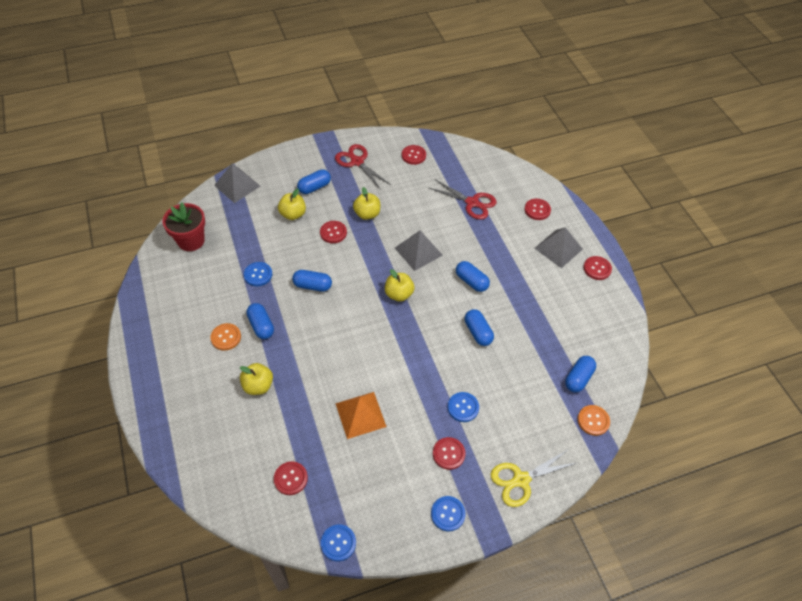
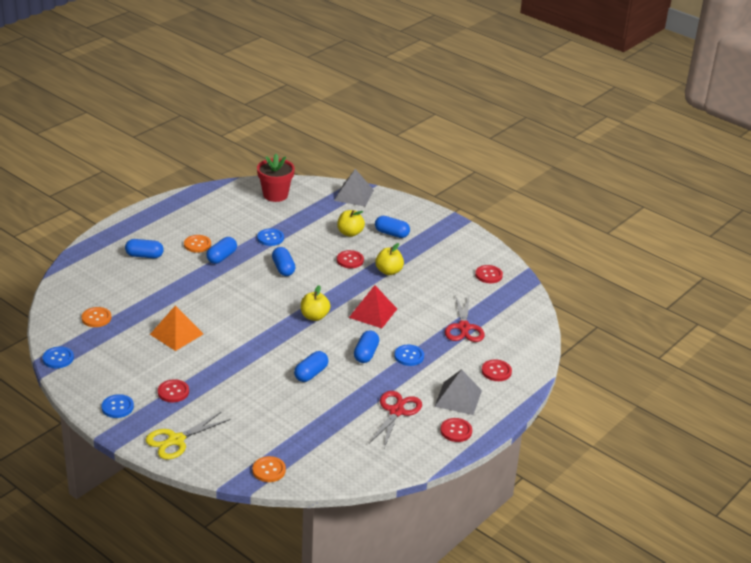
camera: 60 degrees right, 20 degrees down
yellow apple [240,363,273,395] -> none
red button [274,461,308,495] -> orange button [82,307,111,327]
red scissors [335,144,391,190] -> red scissors moved to [369,391,422,448]
grey pyramid [395,230,443,271] -> red pyramid [349,285,397,328]
blue button [448,392,479,422] -> blue button moved to [394,345,424,366]
yellow scissors [491,449,576,507] -> yellow scissors turned 75 degrees counterclockwise [145,411,230,460]
blue capsule [565,356,596,392] -> blue capsule moved to [125,239,164,258]

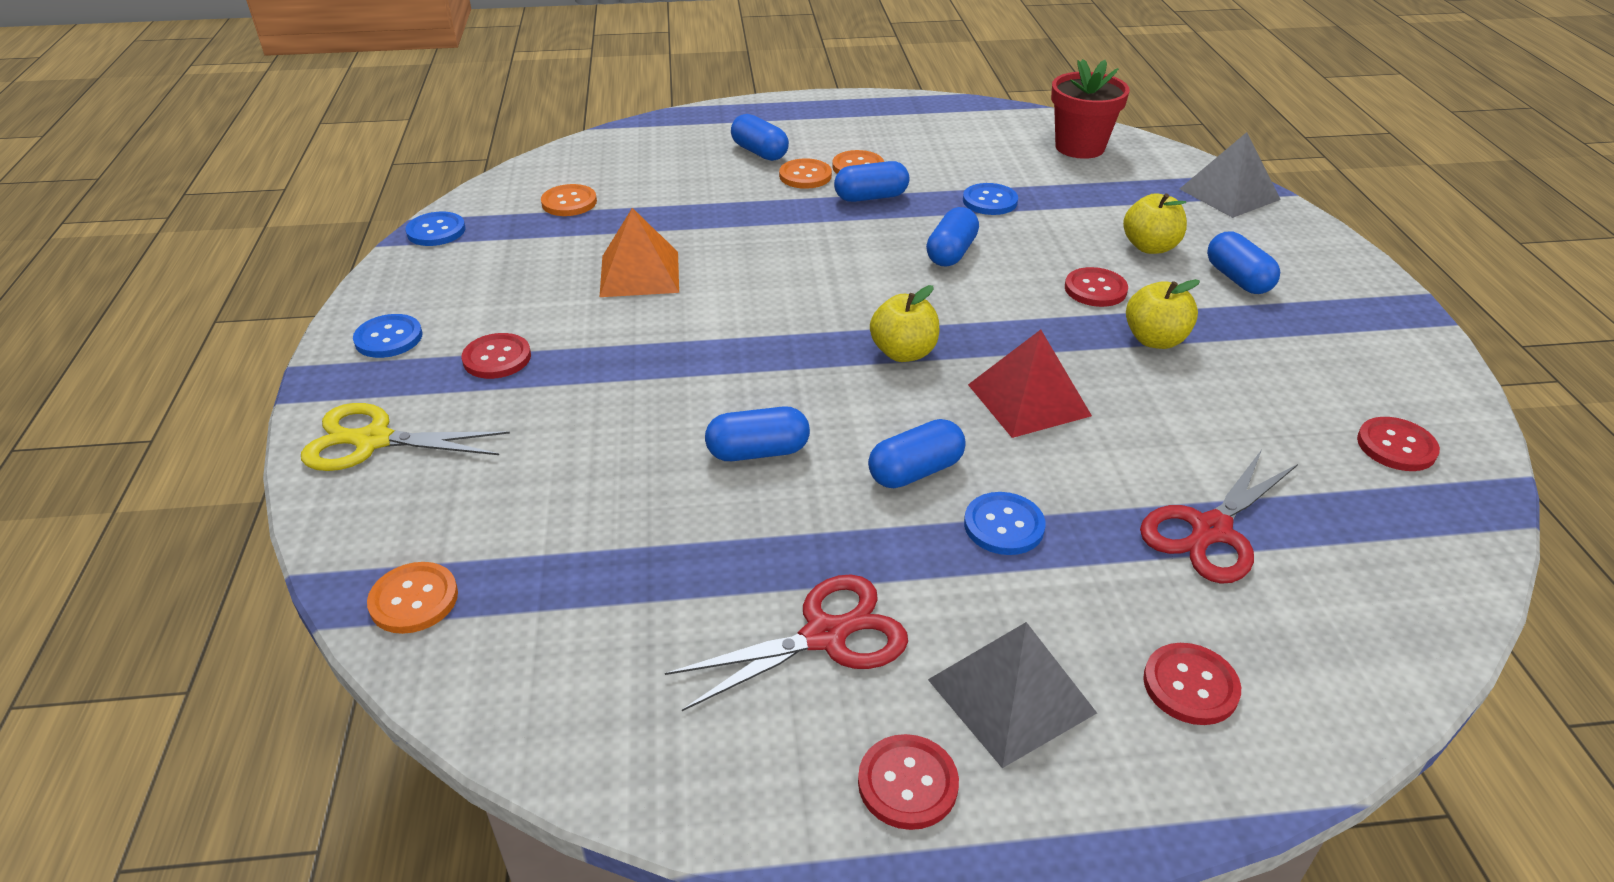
camera: 45 degrees right, 5 degrees up
none -> orange button [779,158,832,189]

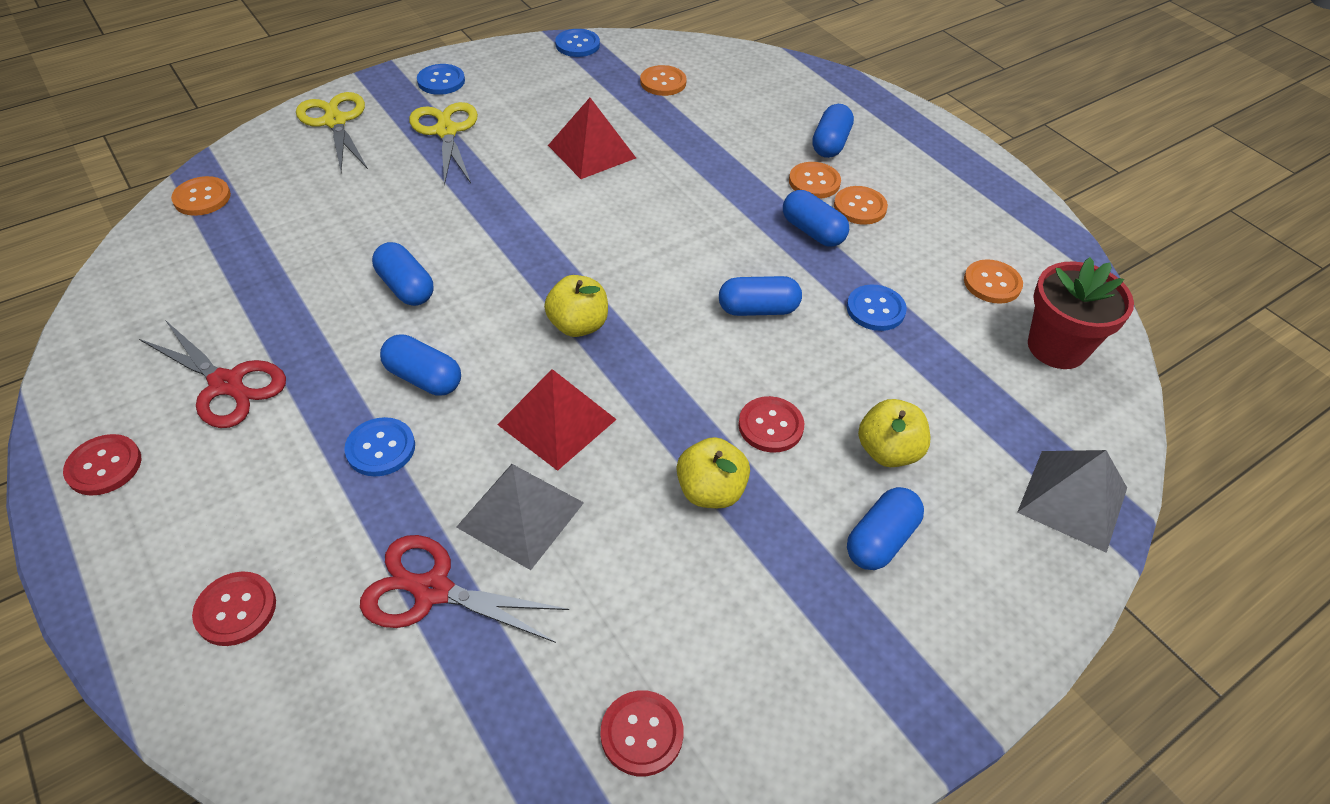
camera: 60 degrees right, 10 degrees up
red button [462,333,531,379] -> yellow scissors [409,102,478,186]
orange pyramid [600,208,679,297] -> red pyramid [548,98,636,179]
grey pyramid [928,622,1097,768] -> grey pyramid moved to [456,464,584,570]
none -> orange button [964,259,1023,304]

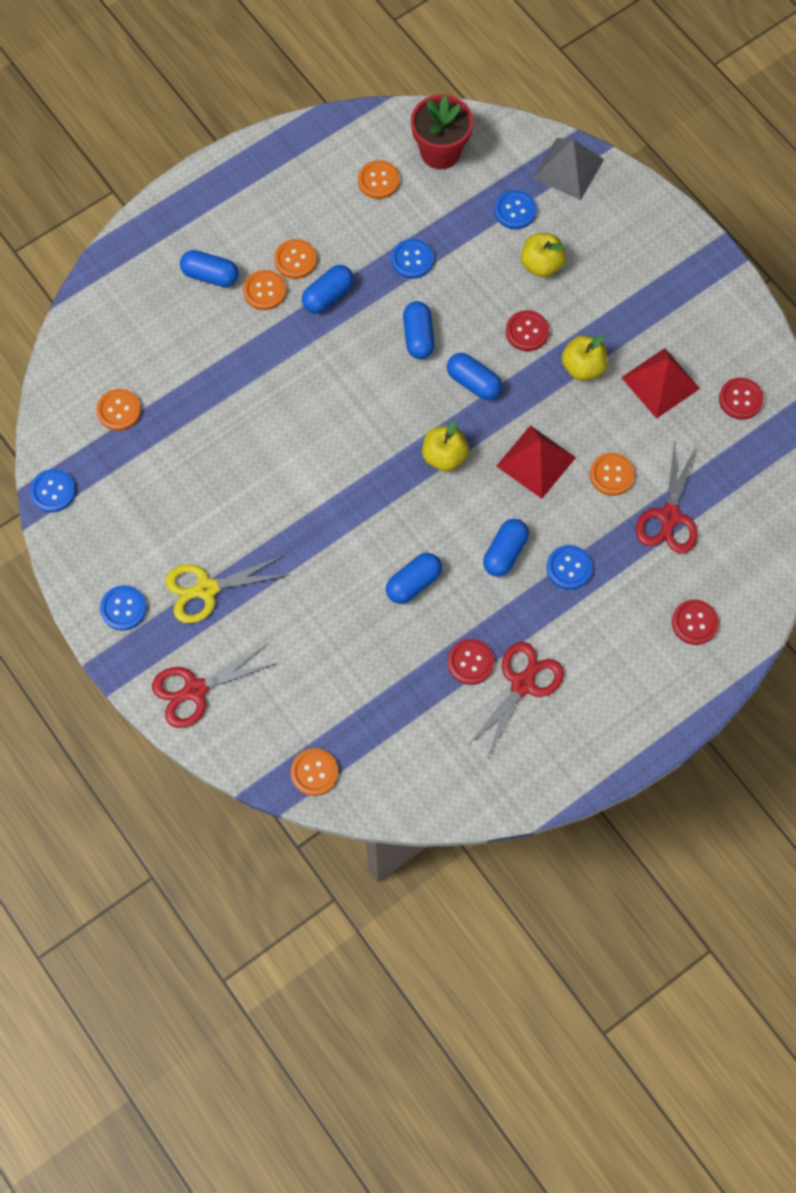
camera: 90 degrees left, 20 degrees up
red button [63,434,141,496] -> red button moved to [448,639,494,685]
yellow scissors [296,92,368,172] -> red scissors [152,644,277,728]
grey pyramid [456,464,584,570] -> orange button [590,453,635,496]
red pyramid [548,98,636,179] -> red pyramid moved to [621,348,700,419]
blue capsule [847,487,924,570] -> blue capsule moved to [447,353,502,400]
none -> blue button [494,190,537,229]

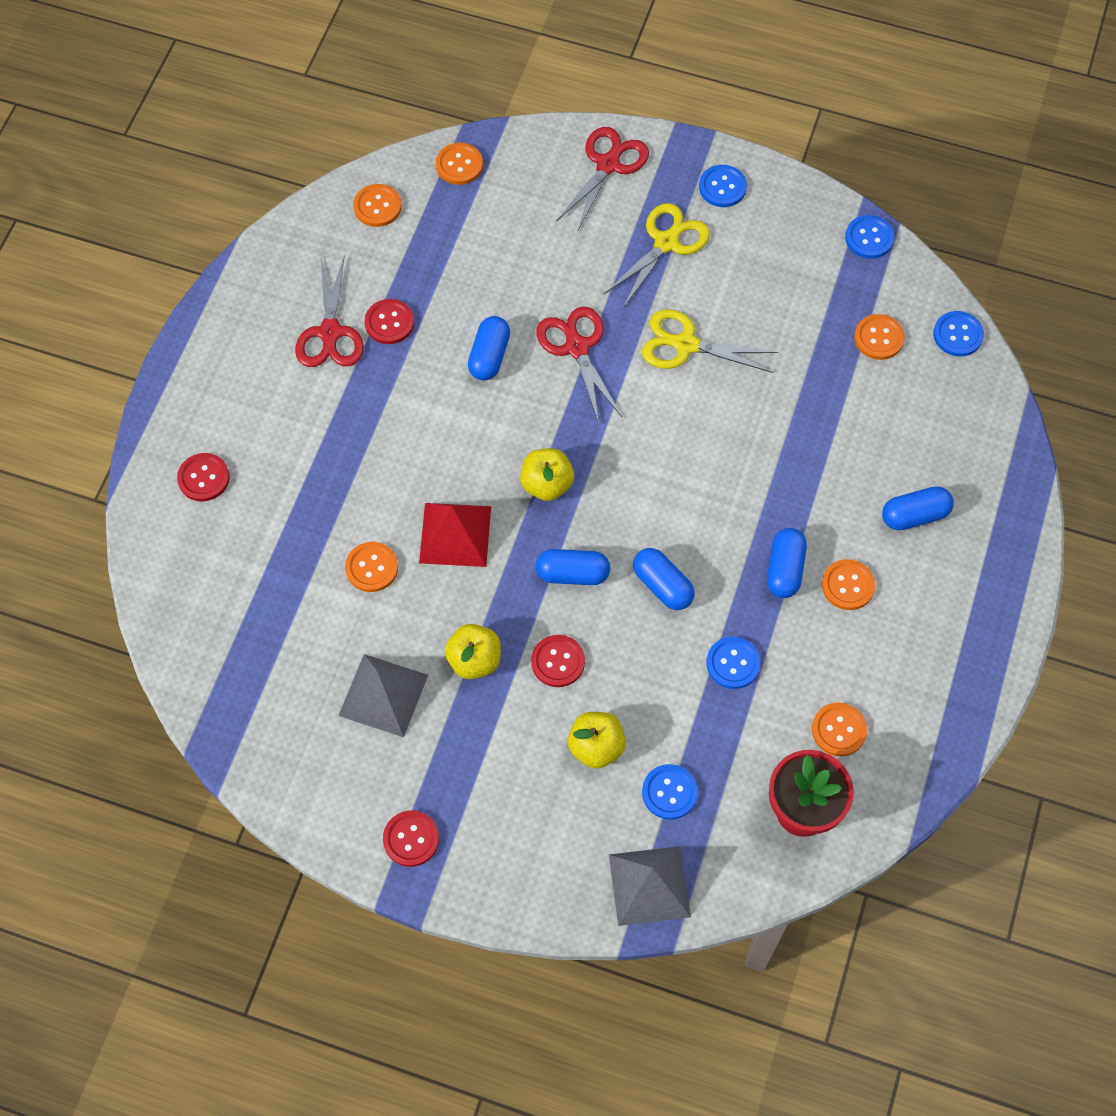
camera: 145 degrees right, 5 degrees down
orange button [243,270,286,310] -> orange button moved to [353,184,402,227]
blue capsule [483,519,529,577] -> none
blue button [546,545,592,590] -> blue button moved to [933,311,984,357]
red pyramid [621,348,700,419] -> grey pyramid [338,654,428,737]
red scissors [635,441,698,554] -> red scissors moved to [536,307,622,423]
red button [719,378,764,420] -> red button moved to [383,810,439,867]
none -> yellow scissors [642,309,778,373]

